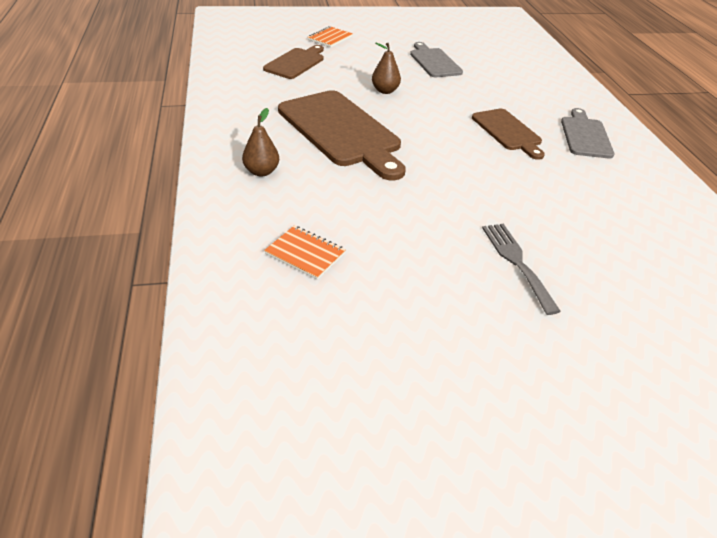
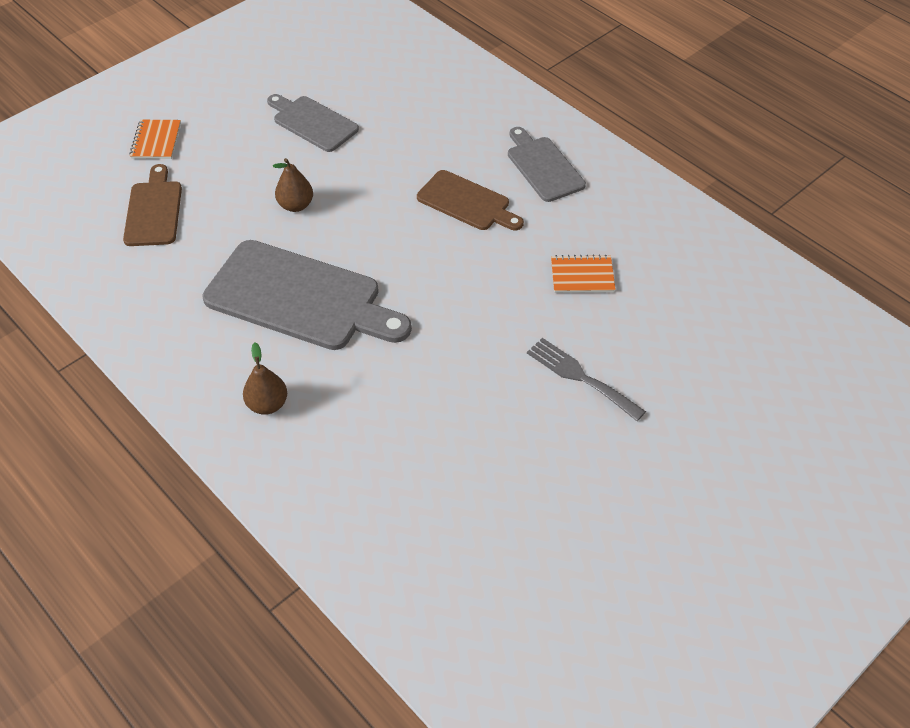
camera: 30 degrees left, 10 degrees up
orange notebook [264,226,346,280] -> orange notebook moved to [551,254,616,293]
brown cutting board [278,90,406,181] -> grey cutting board [202,240,412,350]

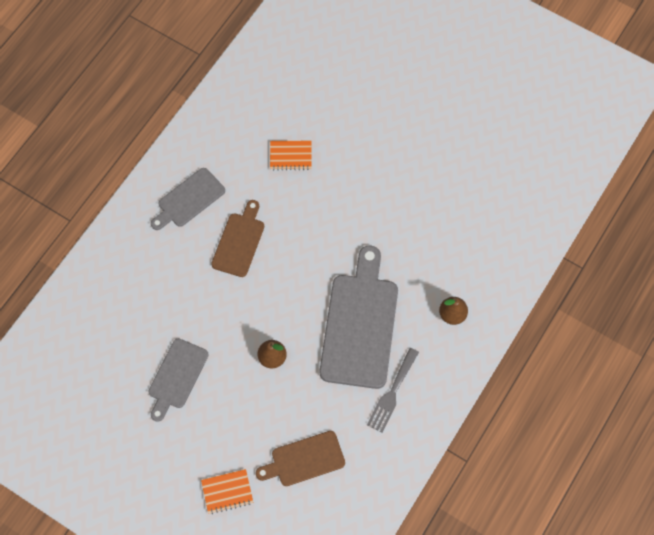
camera: 105 degrees left, 15 degrees up
grey fork [527,338,646,421] -> grey fork moved to [367,348,419,433]
orange notebook [551,254,616,293] -> orange notebook turned 75 degrees counterclockwise [270,141,312,170]

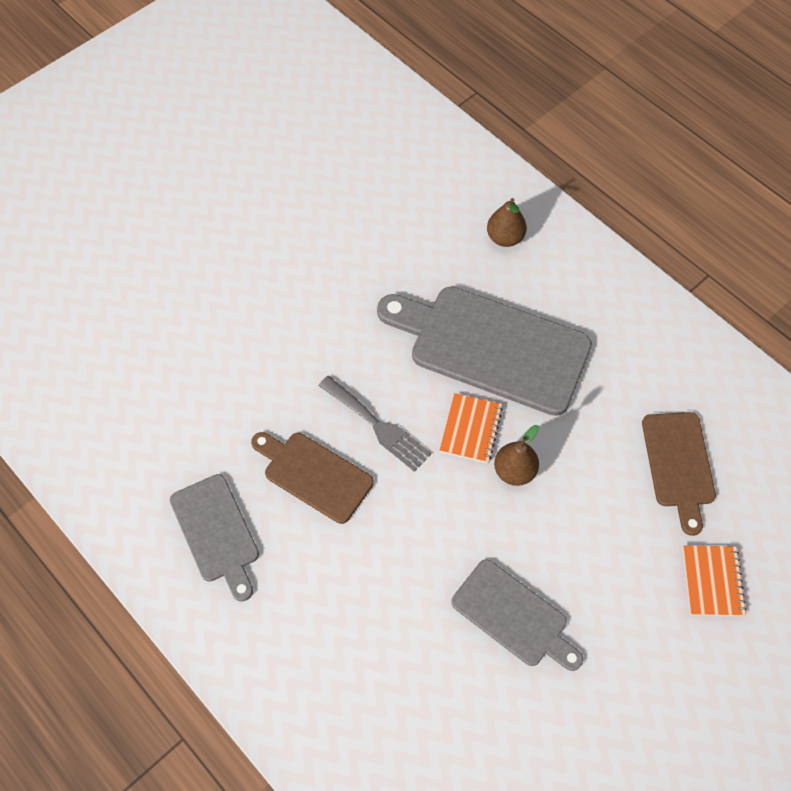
camera: 75 degrees left, 5 degrees down
orange notebook [270,141,312,170] -> orange notebook moved to [439,393,503,463]
grey fork [367,348,419,433] -> grey fork moved to [318,376,431,472]

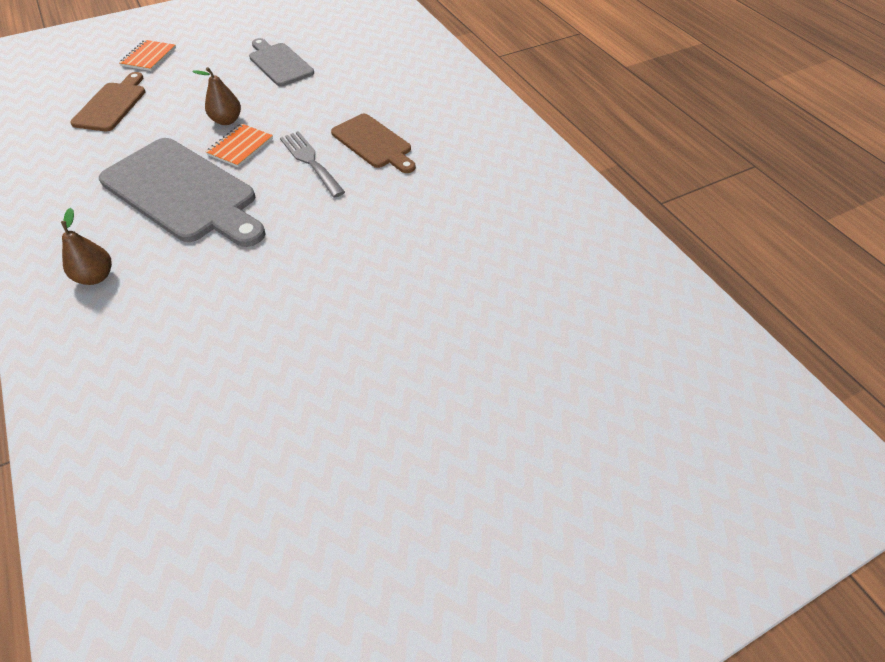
camera: 165 degrees left, 10 degrees down
grey cutting board [170,474,259,601] -> none

